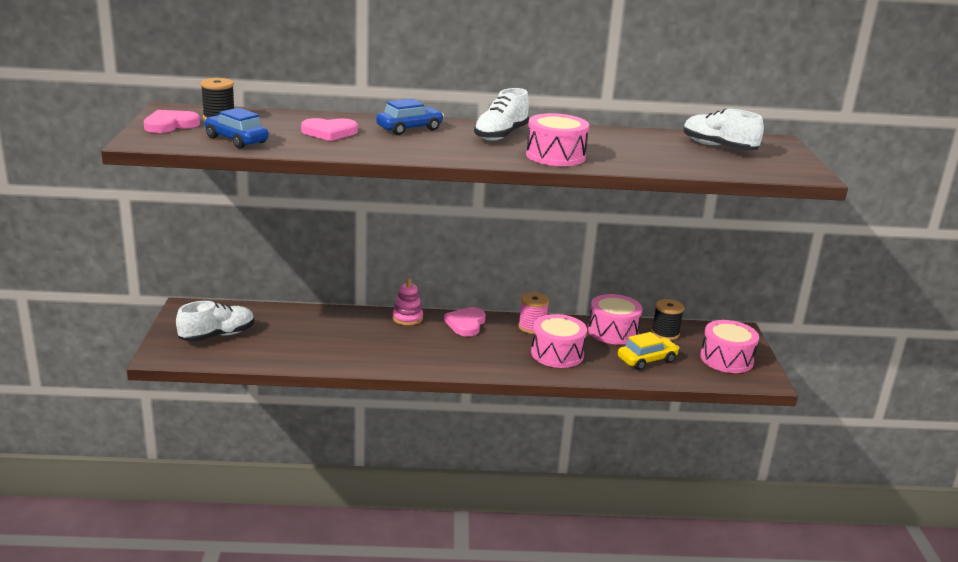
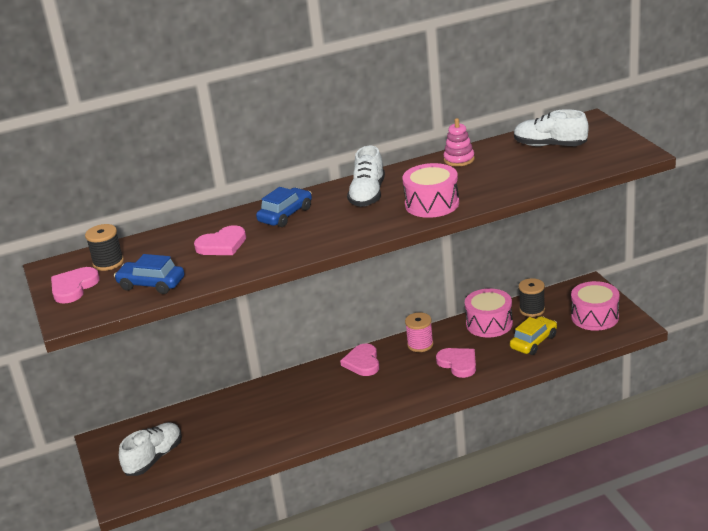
camera: 15 degrees left, 5 degrees up
pink stacking toy [393,278,423,326] -> pink stacking toy moved to [444,118,475,166]
pink drum [531,314,587,368] -> pink heart [436,348,476,378]

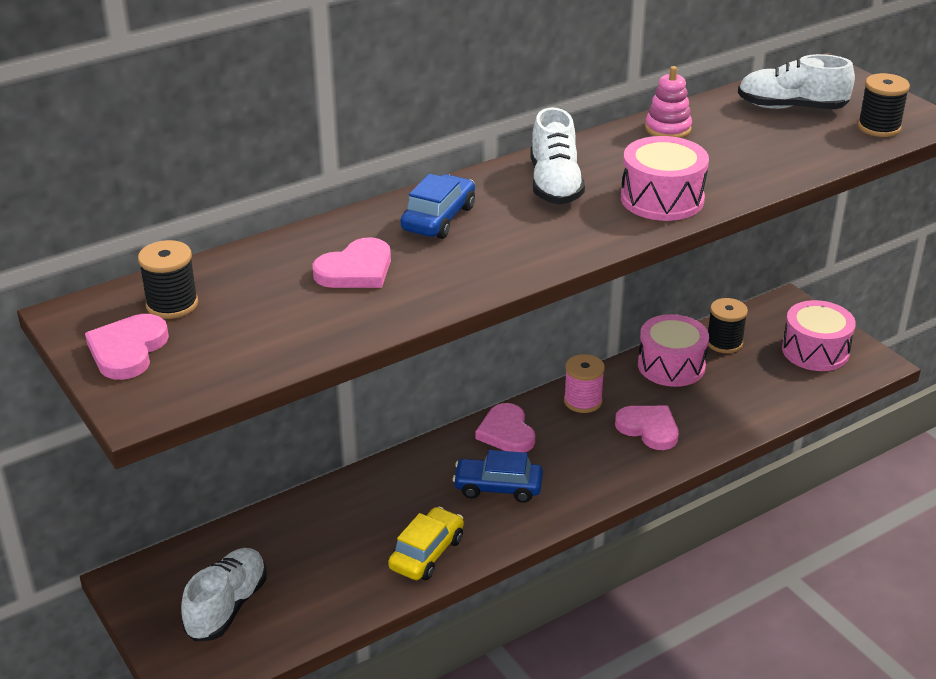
camera: 15 degrees left, 5 degrees up
blue car [114,254,184,294] -> blue car moved to [453,450,543,503]
yellow car [510,316,557,355] -> yellow car moved to [388,507,464,580]
none -> black spool [858,73,910,137]

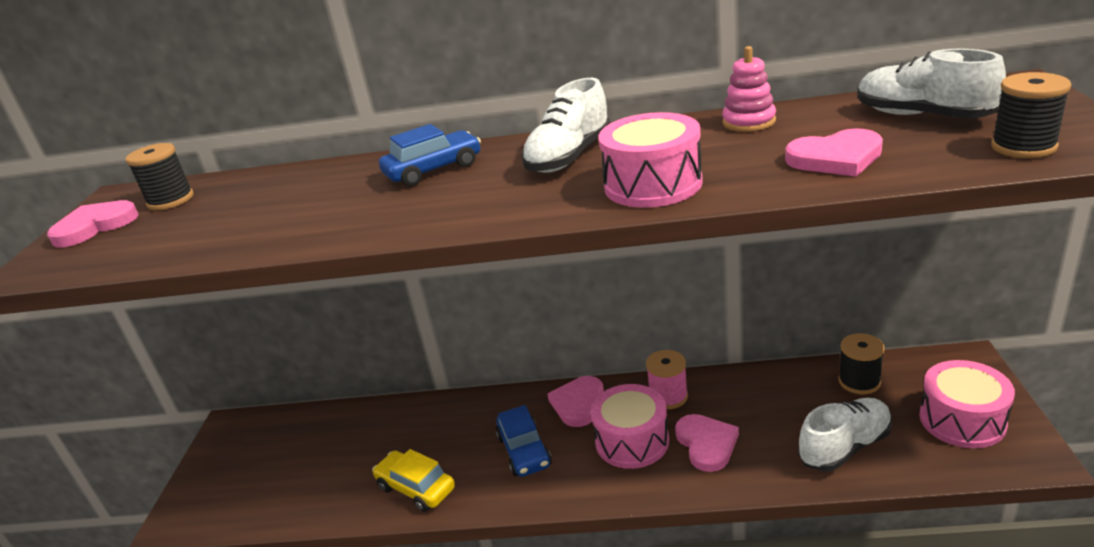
camera: 40 degrees right, 5 degrees down
white shoe [181,548,267,641] -> white shoe moved to [798,398,892,471]
pink heart [312,237,391,288] -> pink heart moved to [785,128,883,177]
yellow car [388,507,464,580] -> yellow car turned 120 degrees counterclockwise [372,449,455,512]
blue car [453,450,543,503] -> blue car turned 150 degrees counterclockwise [496,405,552,477]
pink drum [638,314,709,387] -> pink drum moved to [591,384,669,469]

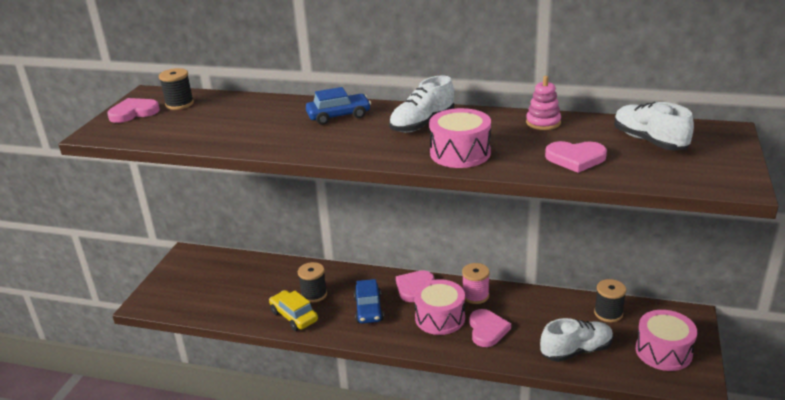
camera: 10 degrees right, 0 degrees up
black spool [991,72,1072,158] -> black spool moved to [298,262,327,303]

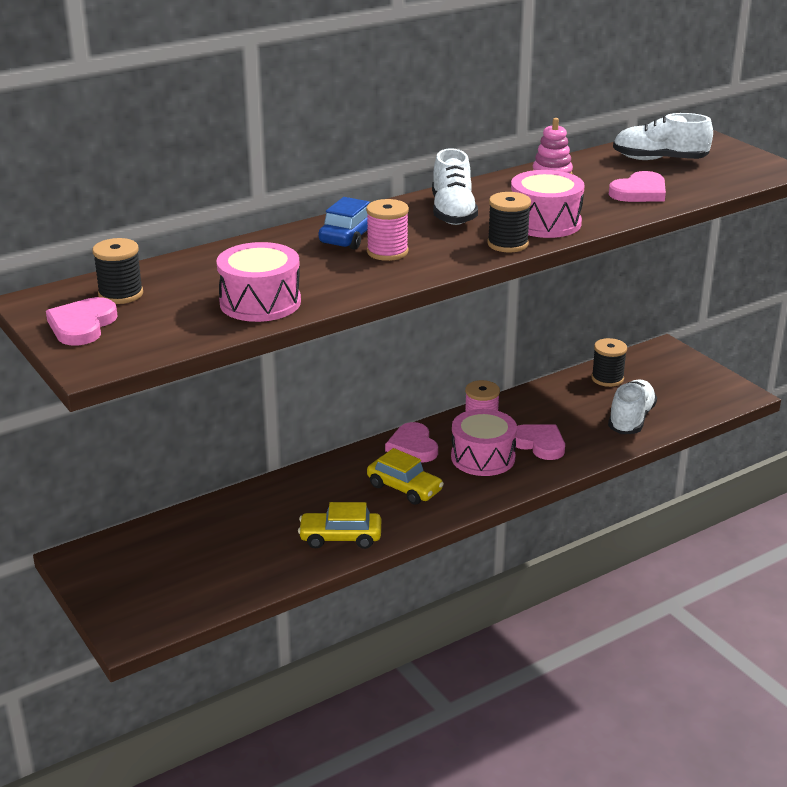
camera: 50 degrees left, 0 degrees up
black spool [298,262,327,303] -> black spool moved to [487,192,531,252]
blue car [354,279,384,324] -> yellow car [367,448,444,505]
pink drum [636,310,697,371] -> pink drum moved to [216,242,301,322]
none -> pink spool [366,199,409,261]

